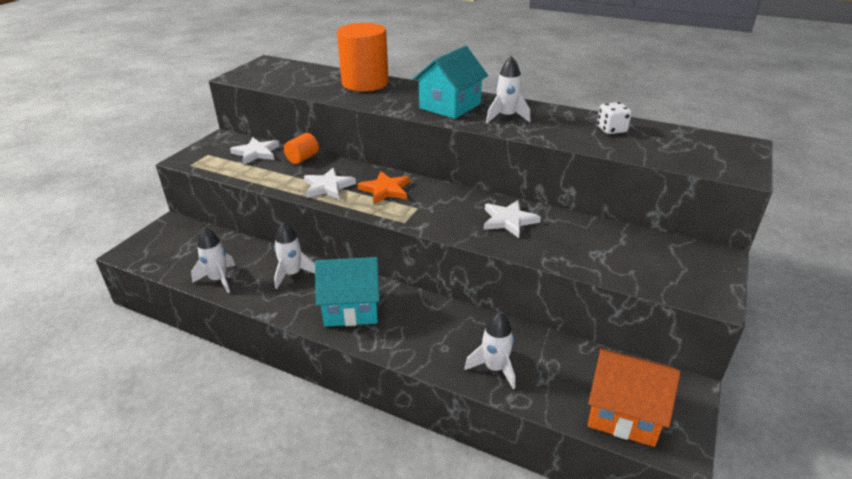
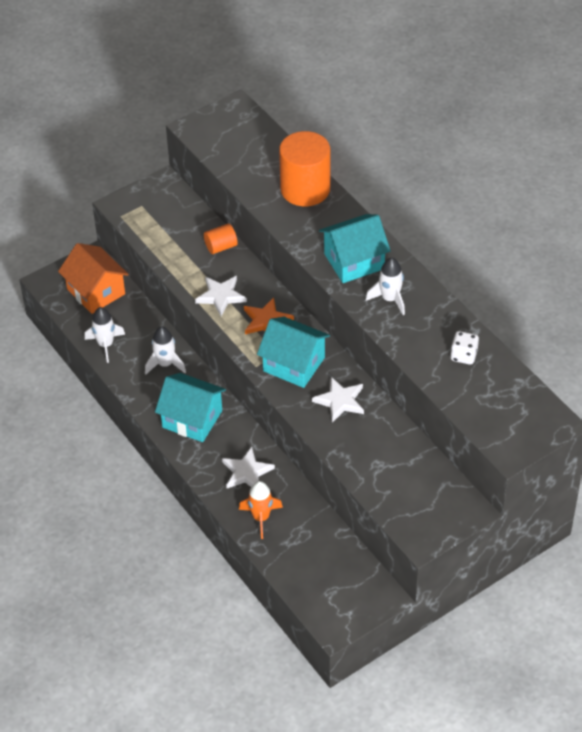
camera: 30 degrees right, 15 degrees up
white star [230,137,280,165] -> white star moved to [222,447,275,488]
white rocket [464,312,515,389] -> orange rocket [239,481,283,539]
orange house [588,348,680,447] -> orange house moved to [58,243,129,314]
none -> turquoise house [257,317,330,388]

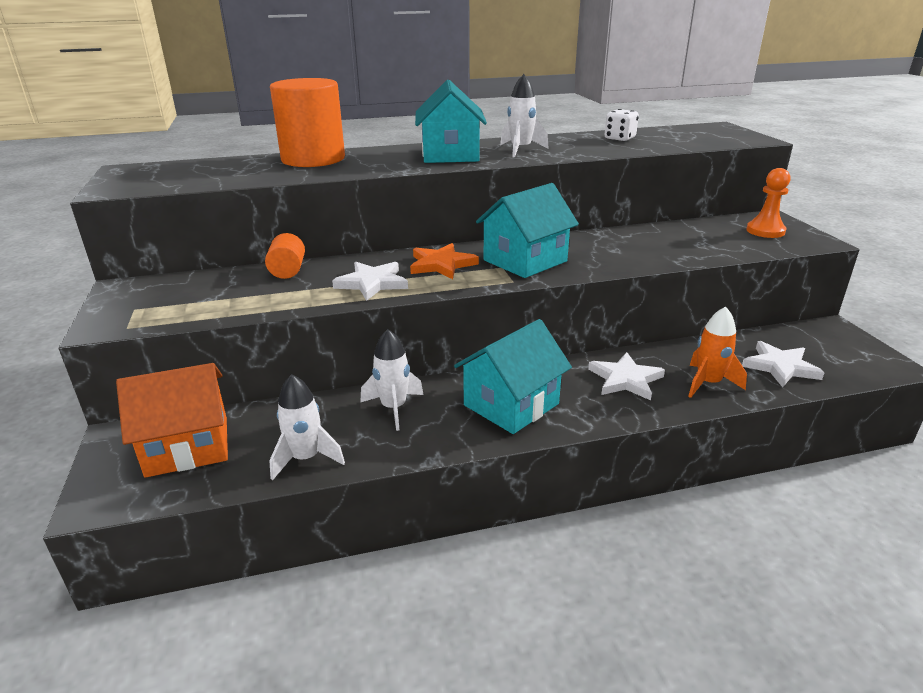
camera: 70 degrees left, 20 degrees down
white star [312,377,364,423] -> white star moved to [742,341,825,387]
none -> orange pawn [746,168,791,238]

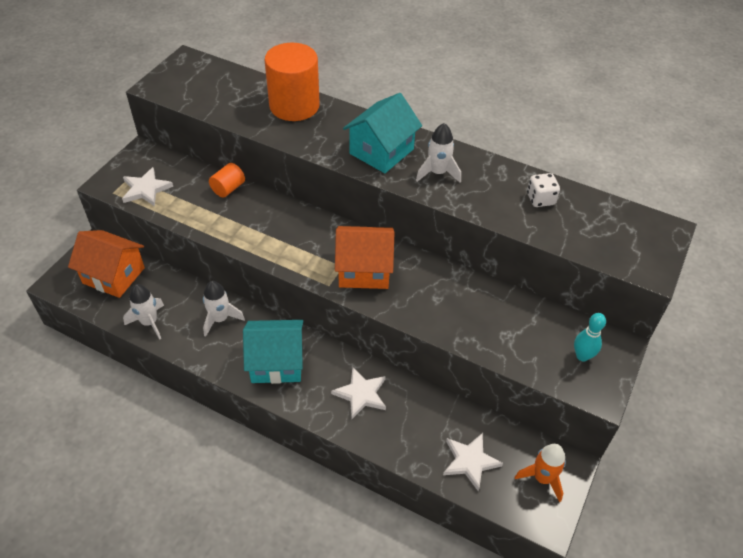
camera: 40 degrees right, 20 degrees up
white star [332,262,408,301] -> white star moved to [122,167,173,207]
orange star [410,243,479,279] -> none
turquoise house [476,183,579,278] -> orange house [335,226,394,289]
orange rocket [688,306,747,398] -> orange rocket moved to [515,444,566,503]
orange pawn [746,168,791,238] -> turquoise bowling pin [574,313,606,361]

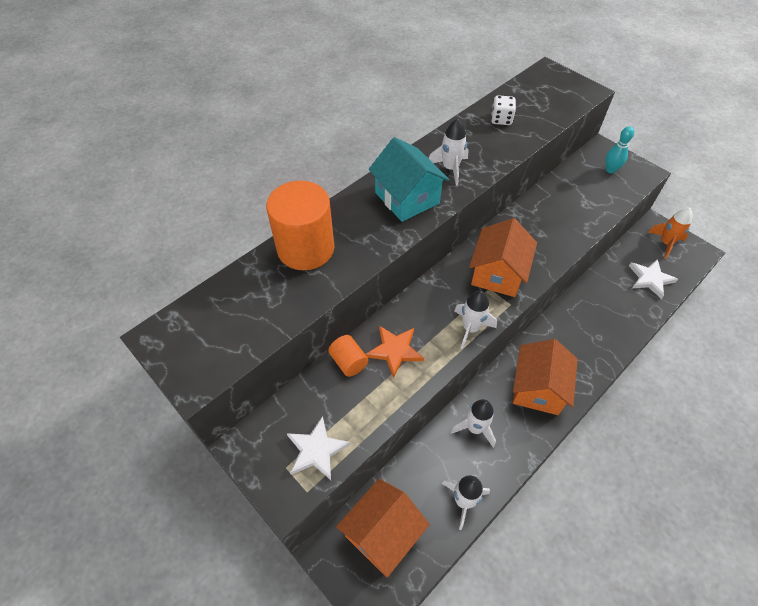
camera: 70 degrees left, 5 degrees up
turquoise house [243,320,303,384] -> orange house [513,339,578,415]
white star [331,367,386,419] -> none
none -> orange star [365,326,424,378]
none -> white rocket [454,291,497,349]

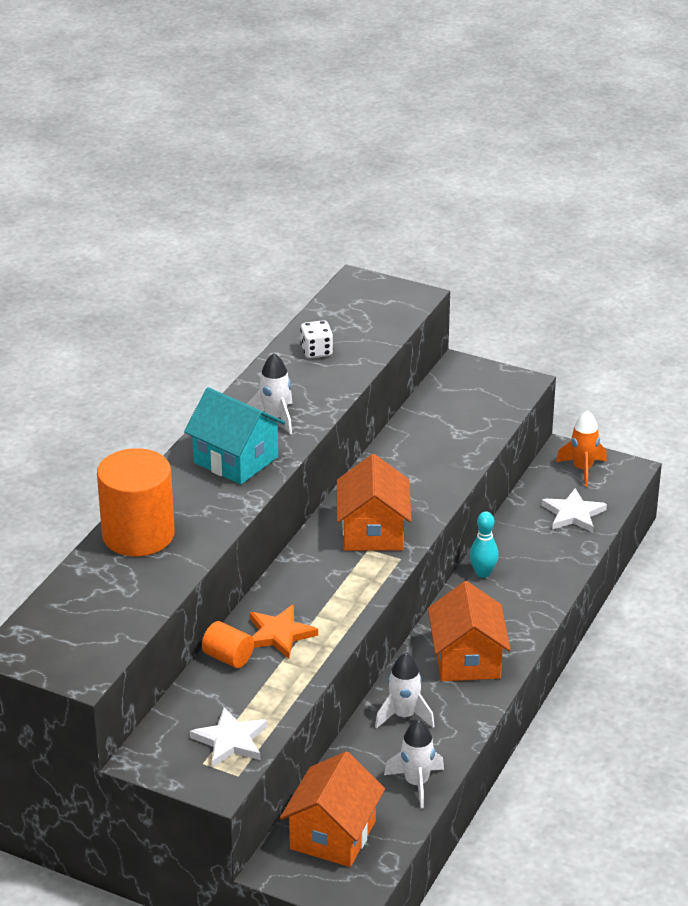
camera: 20 degrees left, 20 degrees down
white rocket [454,291,497,349] -> none
turquoise bowling pin [605,126,634,173] -> turquoise bowling pin moved to [470,511,499,578]

